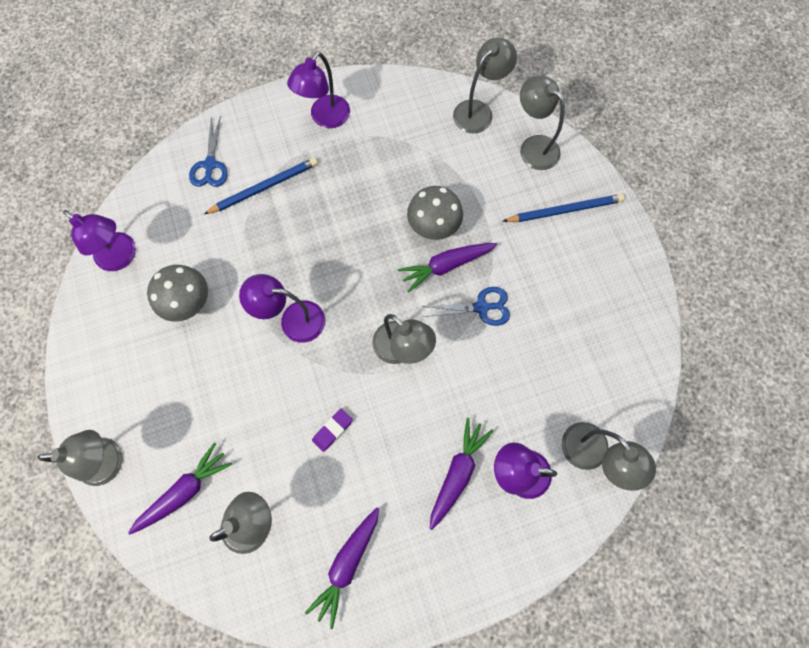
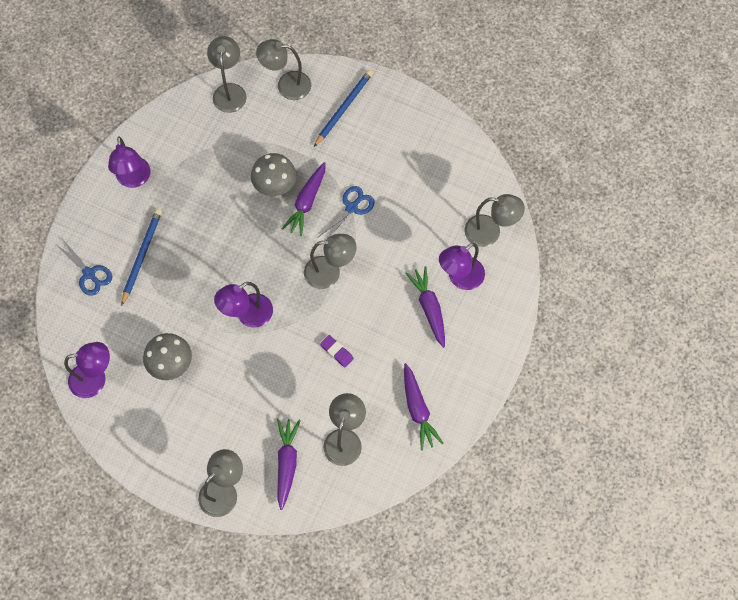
camera: 45 degrees left, 5 degrees down
purple eraser [312,409,353,452] -> purple eraser turned 45 degrees counterclockwise [320,335,354,367]

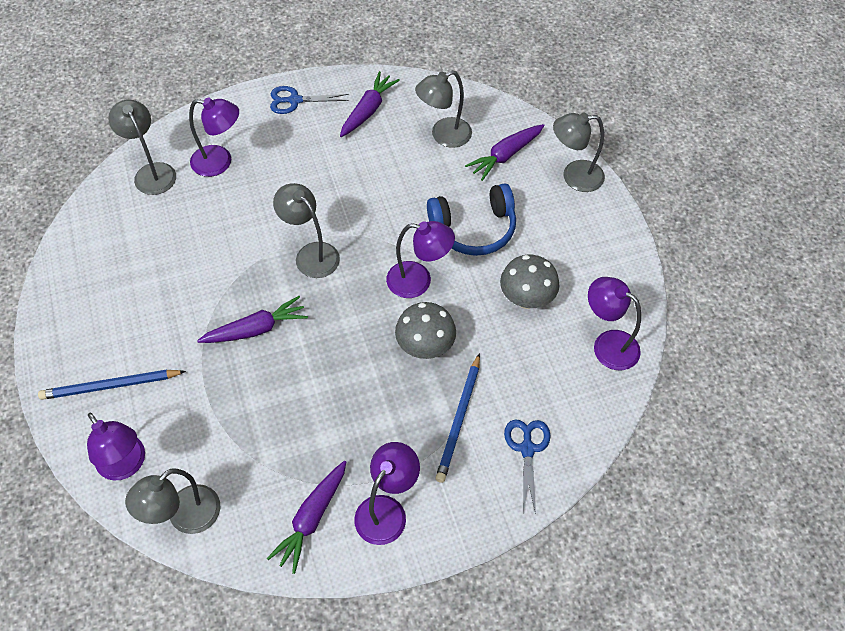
camera: 135 degrees left, 10 degrees down
blue pencil [121,209,162,306] -> blue pencil turned 45 degrees counterclockwise [435,353,480,483]
grey mushroom [251,153,296,196] -> grey mushroom moved to [395,302,456,359]
grey lamp [256,39,311,100] -> purple lamp [87,413,145,481]
blue scissors [317,186,375,241] -> blue scissors moved to [270,86,349,114]
purple eraser [320,335,354,367] -> none
purple carrot [405,266,445,348] -> purple carrot moved to [267,461,346,574]
none -> blue headphones [427,183,516,256]

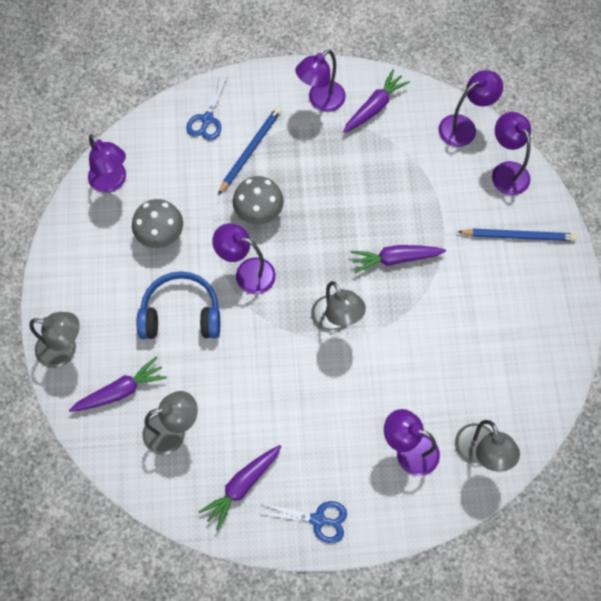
camera: 165 degrees left, 10 degrees up
grey lamp [125,469,220,534] -> purple lamp [438,70,503,147]

